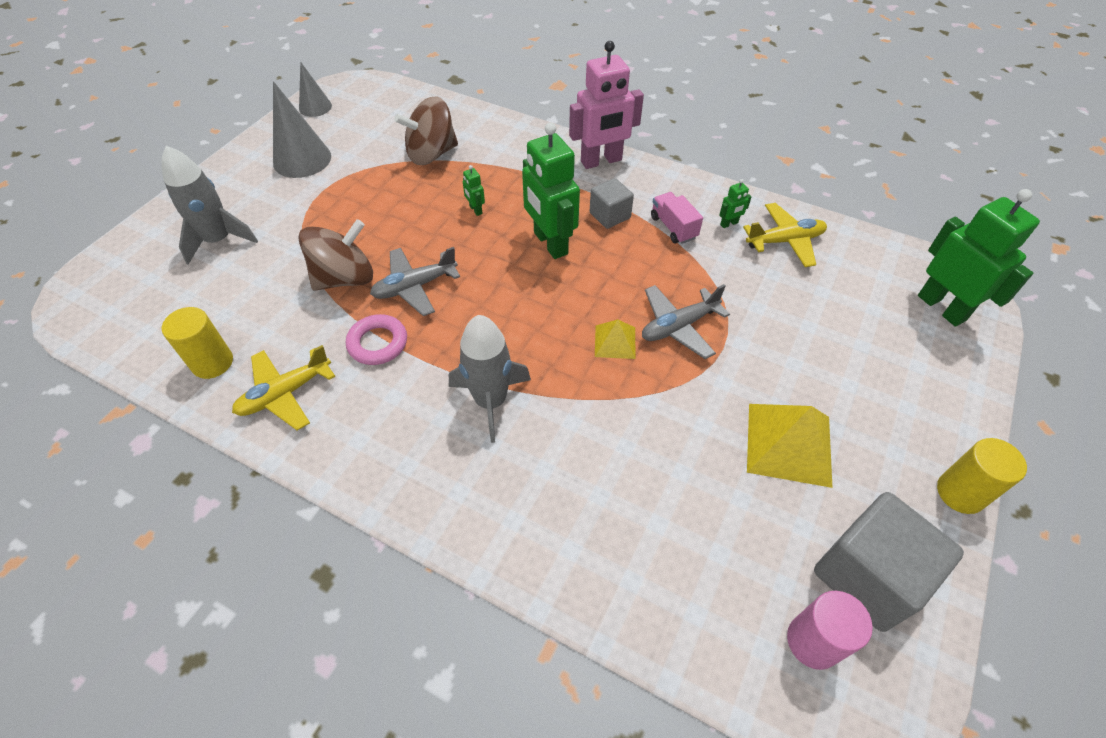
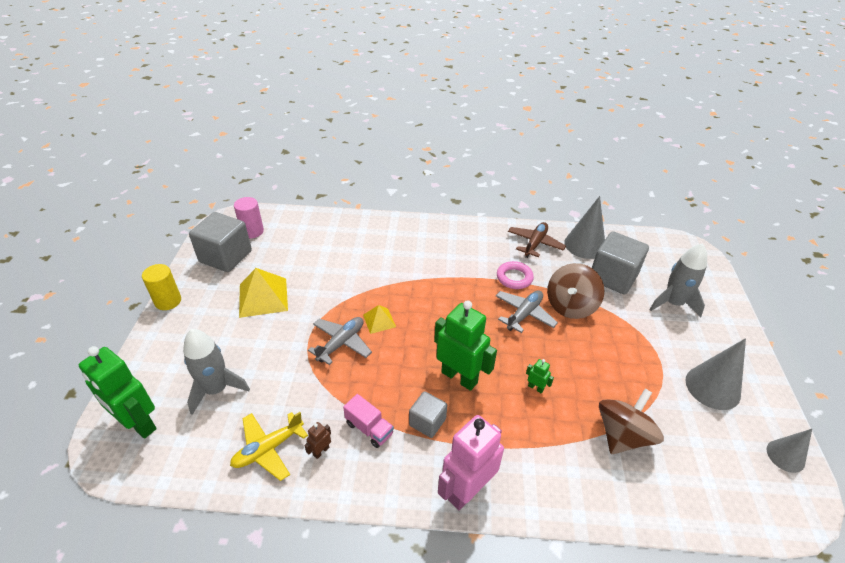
camera: 155 degrees right, 10 degrees down
yellow cylinder [162,307,233,379] -> grey cone [565,196,605,259]
yellow plane [232,345,336,430] -> brown plane [508,222,566,258]
grey rocket [449,315,531,443] -> grey rocket moved to [183,329,250,415]
green robot [719,179,751,228] -> brown robot [304,422,331,459]
none -> grey cube [592,231,649,294]

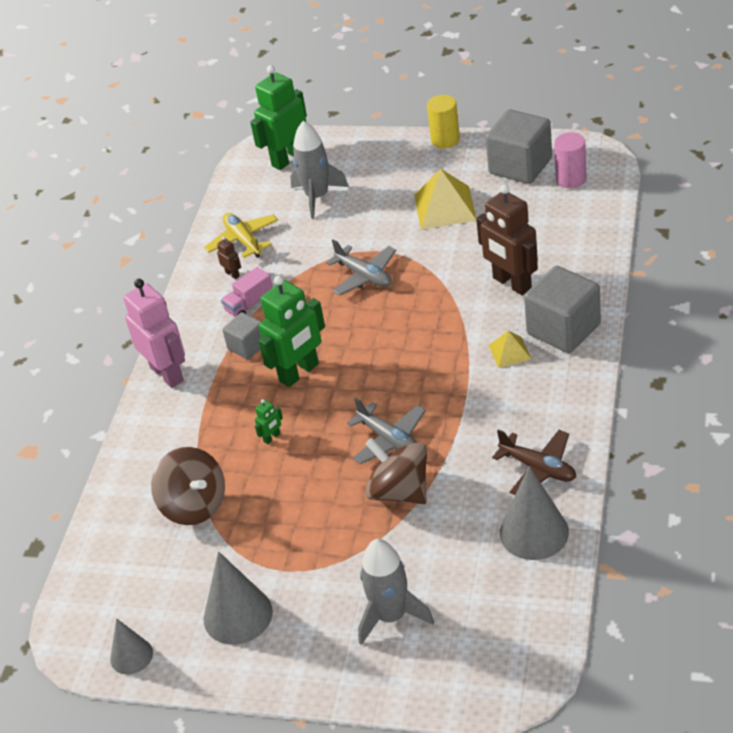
camera: 105 degrees right, 0 degrees up
yellow pyramid [363,305,396,334] -> yellow pyramid moved to [489,331,531,368]
pink ring [497,261,534,289] -> none
grey cube [592,231,649,294] -> grey cube moved to [524,266,601,353]
none -> brown robot [476,184,538,295]

